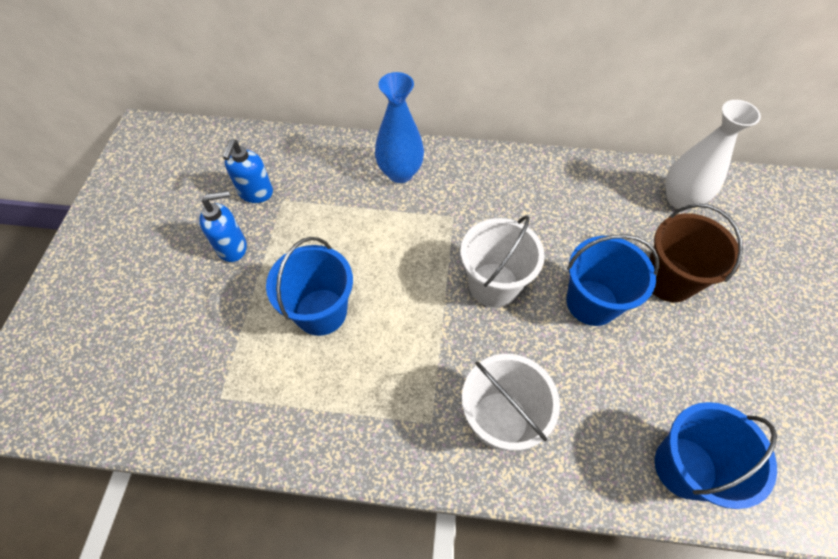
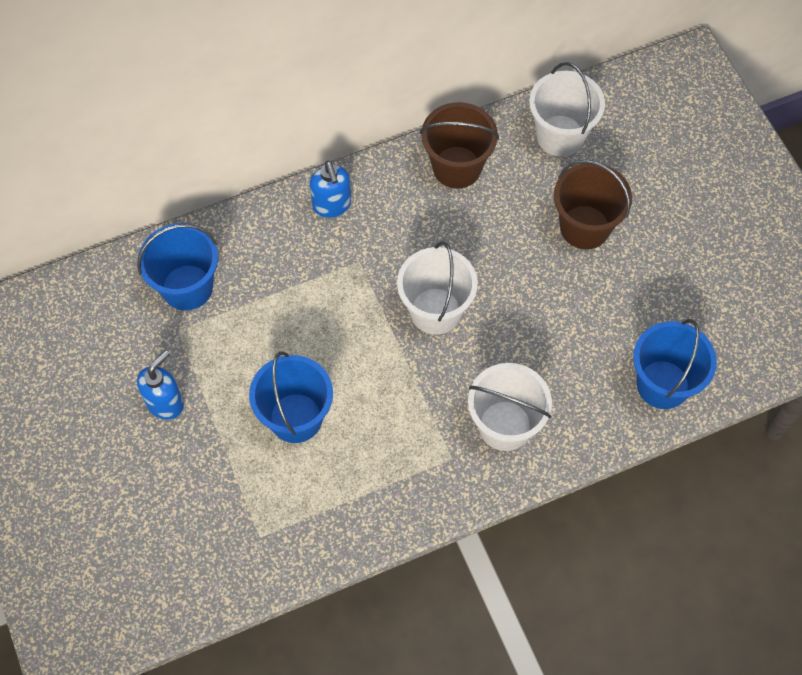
camera: 30 degrees left, 5 degrees up
blue soap dispenser [222,139,273,203] -> blue soap dispenser moved to [310,161,351,218]
blue vase [375,72,424,183] -> none
blue bucket [566,234,659,326] -> blue bucket moved to [137,223,218,311]
white vase [665,100,761,210] -> white bucket [529,62,605,157]
none -> brown bucket [420,102,499,189]

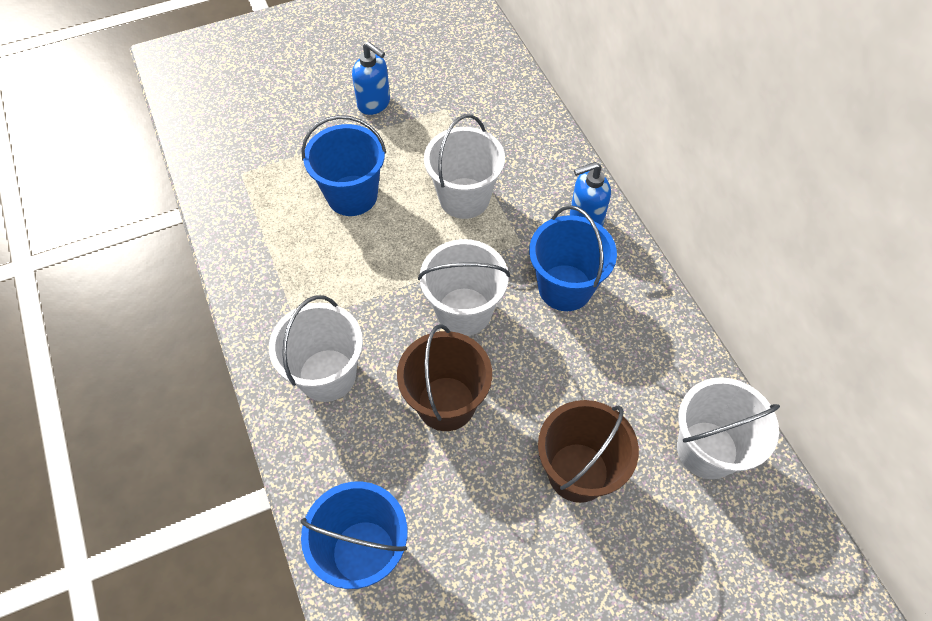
camera: 90 degrees right, 5 degrees down
blue bucket [137,223,218,311] -> blue bucket moved to [529,205,617,311]
brown bucket [420,102,499,189] -> brown bucket moved to [397,324,492,431]
none -> white bucket [424,114,505,219]

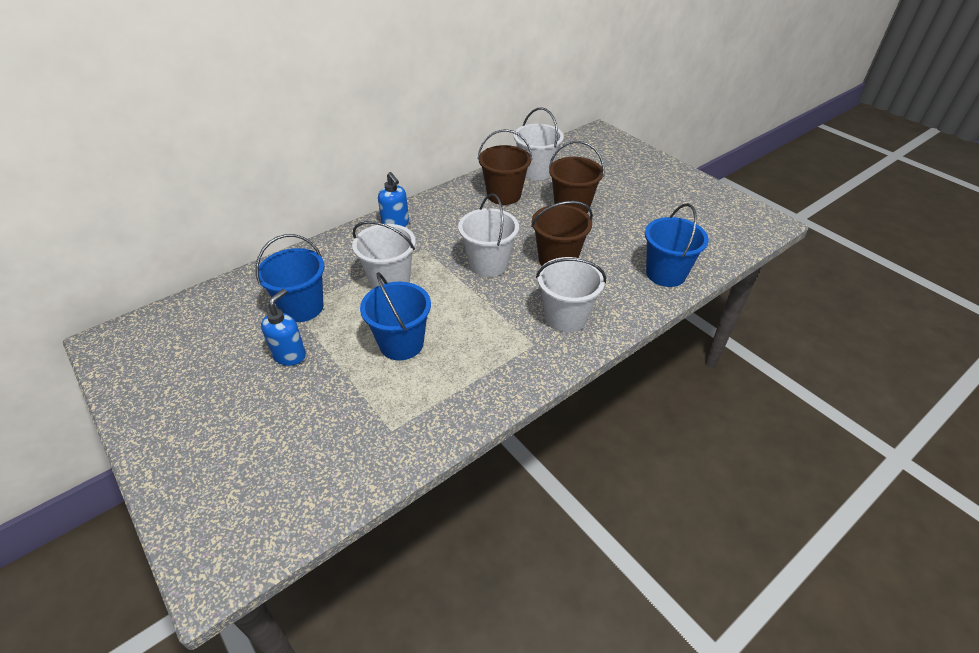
camera: 105 degrees left, 15 degrees down
blue bucket [529,205,617,311] -> blue bucket moved to [256,234,324,322]
none -> brown bucket [478,129,532,205]

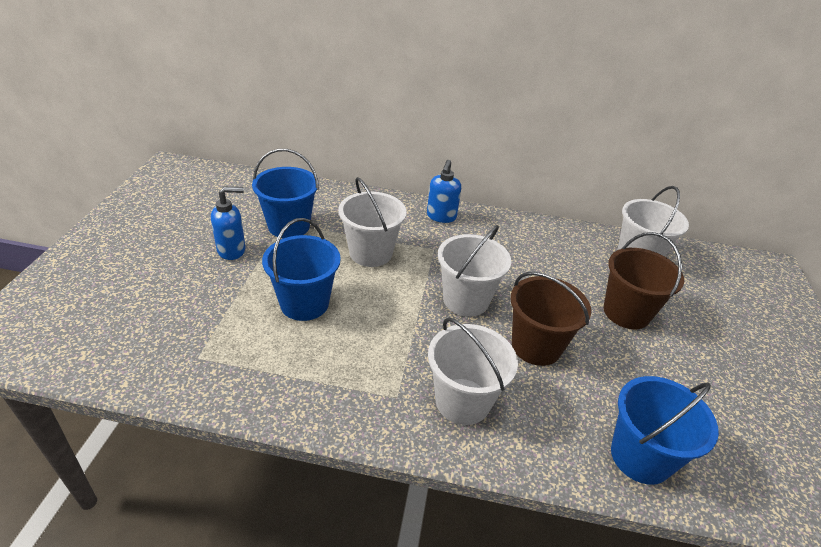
camera: 45 degrees right, 5 degrees down
brown bucket [478,129,532,205] -> none

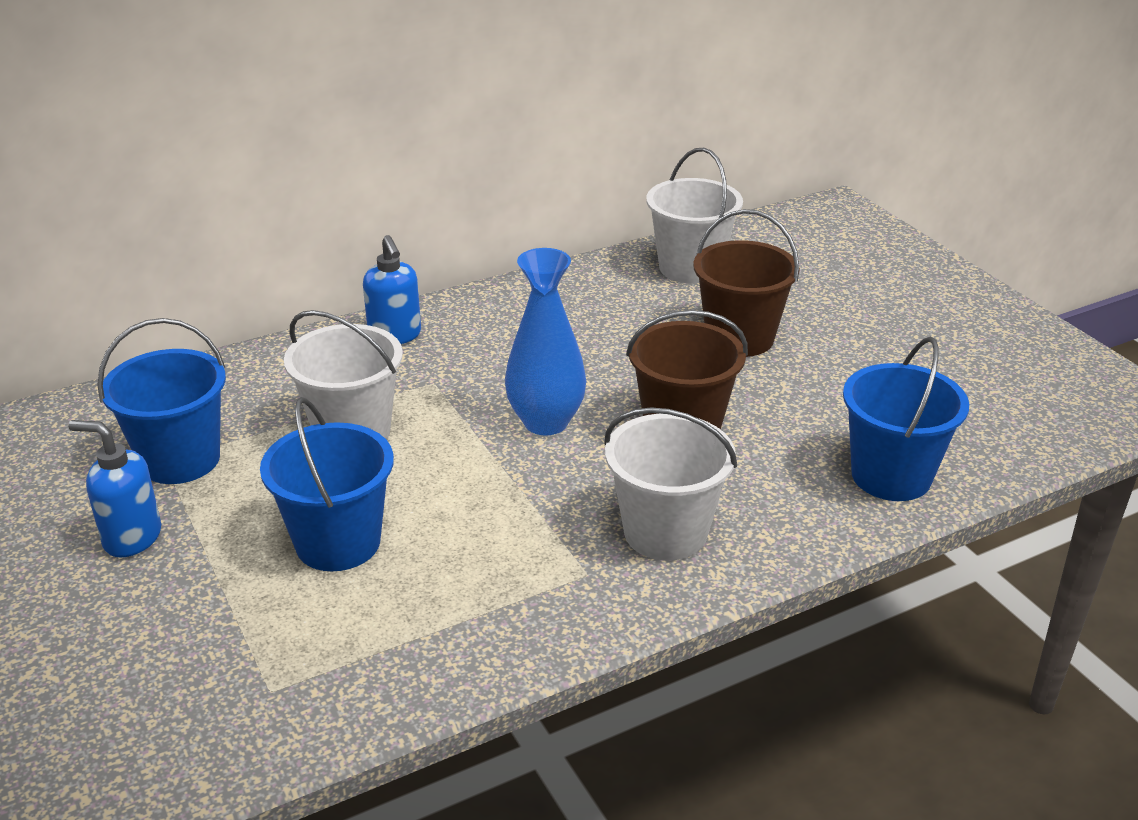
camera: 35 degrees left, 5 degrees down
blue soap dispenser [211,186,245,260] -> blue soap dispenser turned 105 degrees counterclockwise [68,420,161,557]
white bucket [438,225,511,317] -> blue vase [505,248,586,435]

